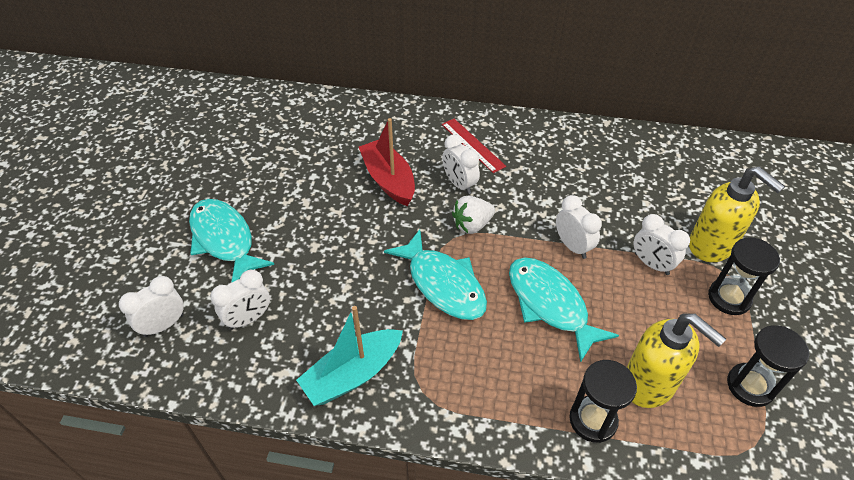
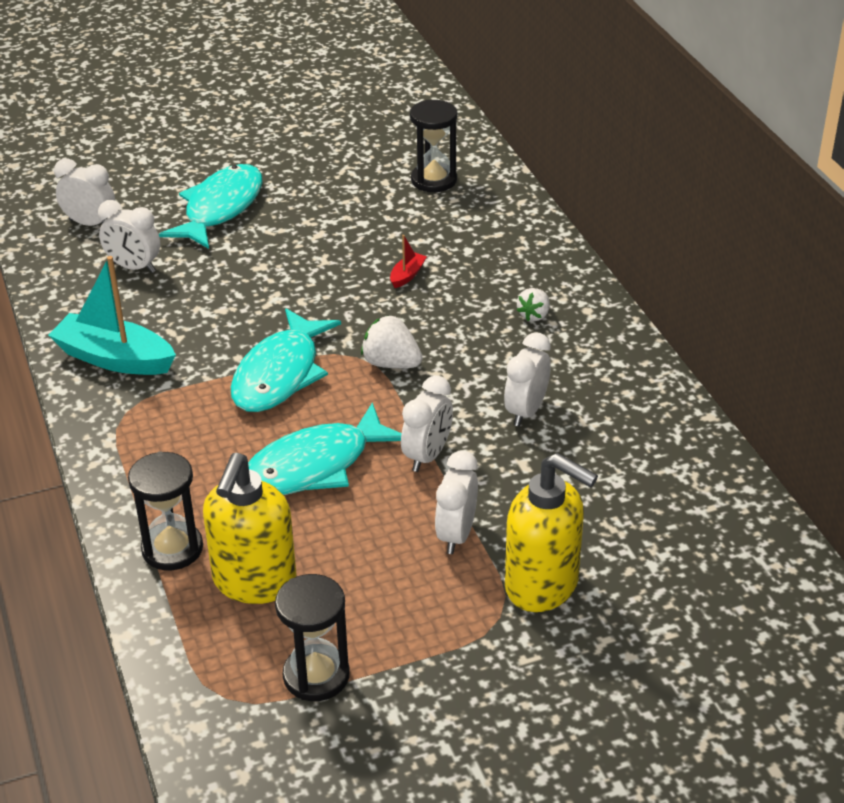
camera: 60 degrees right, 10 degrees down
red boat [359,118,415,206] -> red boat [390,235,427,288], size x0.44
red ruler [442,119,506,173] -> white strawberry [517,288,550,321]
white clock [442,134,480,194] -> white clock moved to [504,332,551,427]
turquoise fish [509,258,619,363] -> turquoise fish turned 150 degrees counterclockwise [248,402,402,495]
yellow soap dispenser [689,166,785,262] -> yellow soap dispenser turned 75 degrees counterclockwise [505,453,598,612]
black hourglass [708,237,780,315] -> black hourglass moved to [410,100,457,192]

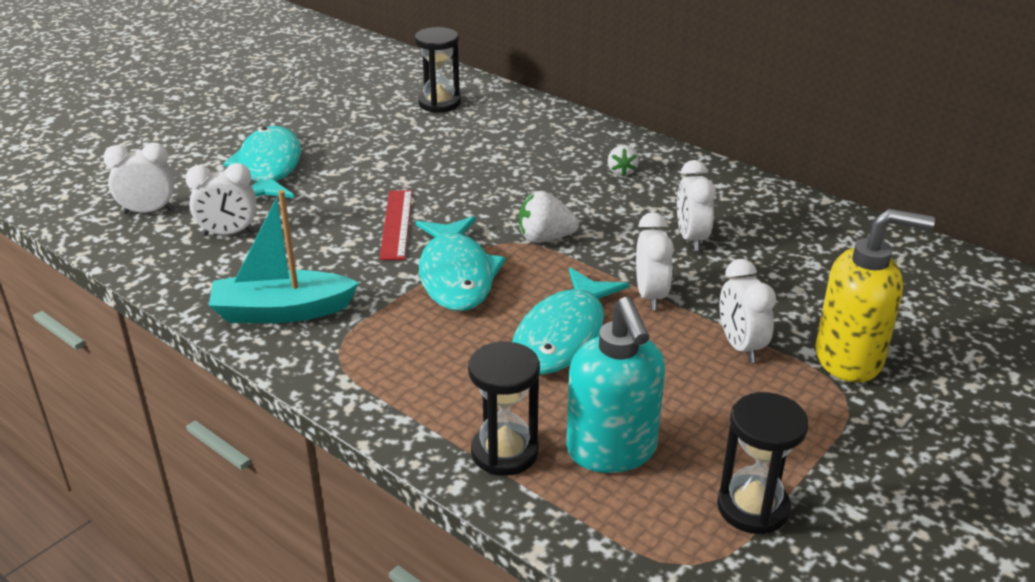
camera: 30 degrees left, 5 degrees down
yellow soap dispenser [203,453,297,604] -> turquoise soap dispenser [566,297,665,473]
red boat [390,235,427,288] -> none
none -> red ruler [380,190,412,260]

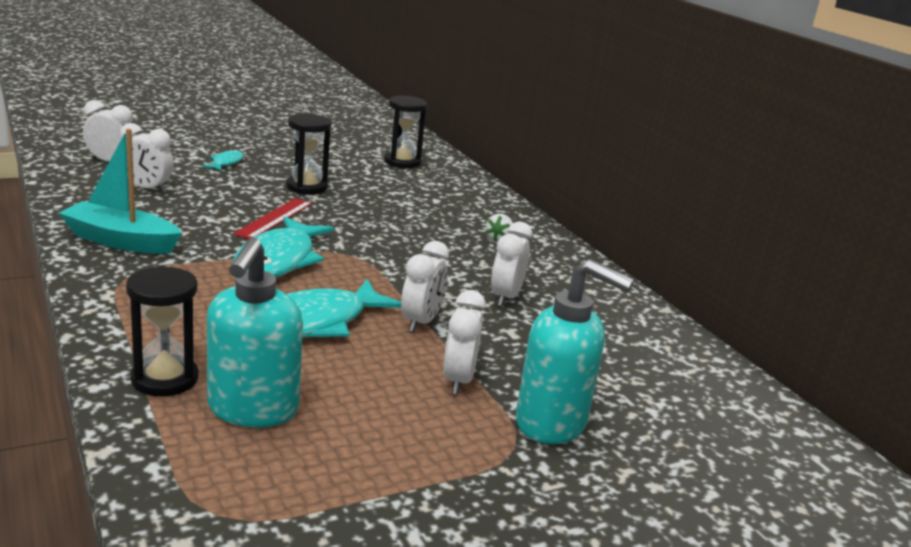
camera: 20 degrees right, 10 degrees down
turquoise fish [223,126,301,198] -> turquoise fish [202,149,244,171], size x0.46
white strawberry [519,191,579,243] -> none
black hourglass [717,392,809,534] -> black hourglass moved to [286,114,331,195]
yellow soap dispenser [815,209,935,382] -> turquoise soap dispenser [516,259,634,444]

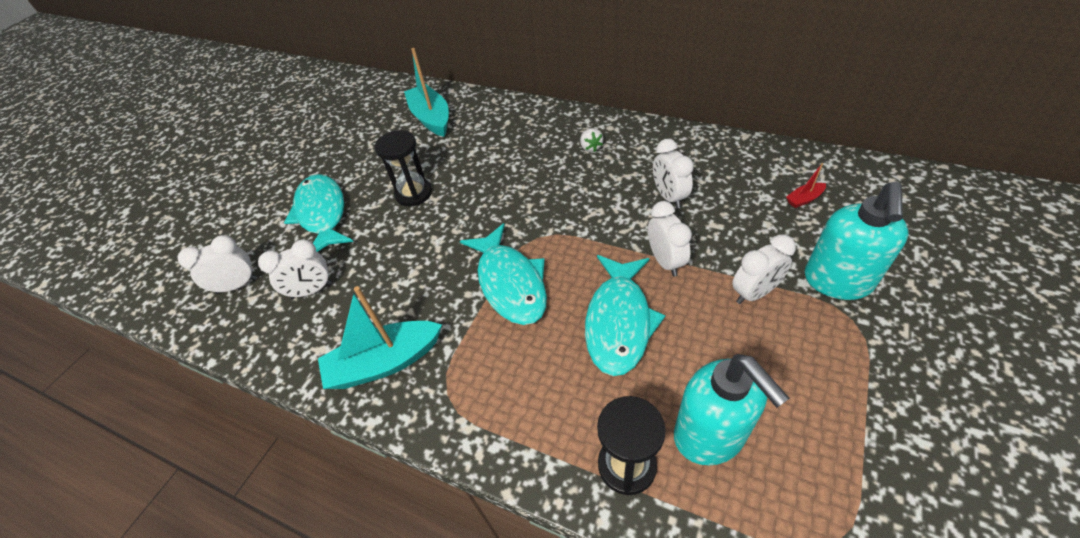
camera: 30 degrees left, 25 degrees up
turquoise fish [202,149,244,171] -> turquoise fish [284,174,353,252], size x2.16
red ruler [233,198,312,239] -> none
black hourglass [384,95,427,168] -> turquoise boat [404,48,449,137]
white clock [443,290,486,394] -> white clock turned 90 degrees counterclockwise [732,234,796,304]
turquoise soap dispenser [516,259,634,444] -> turquoise soap dispenser turned 120 degrees clockwise [805,182,909,300]
none -> red boat [786,163,826,208]

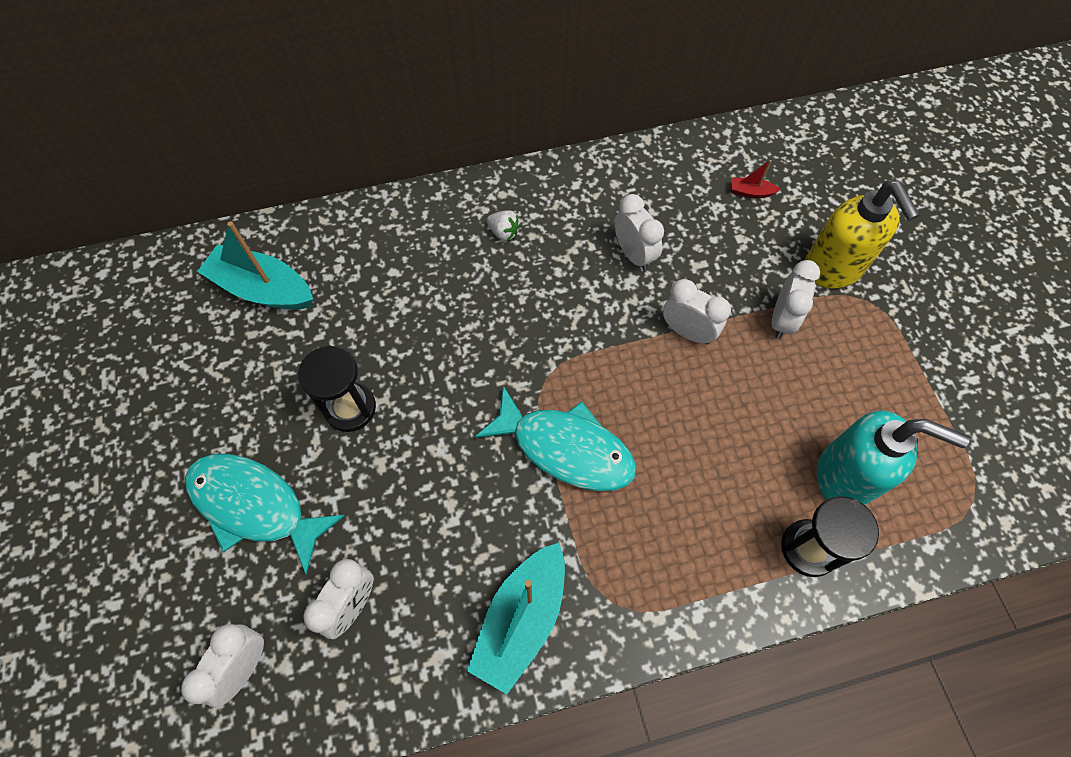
camera: 45 degrees left, 15 degrees up
turquoise fish [585,255,665,376] -> none
white clock [653,139,694,209] -> white clock turned 150 degrees counterclockwise [614,194,664,271]
red boat [786,163,826,208] -> red boat turned 75 degrees clockwise [731,160,781,198]
turquoise soap dispenser [805,182,909,300] -> yellow soap dispenser [805,181,920,289]

